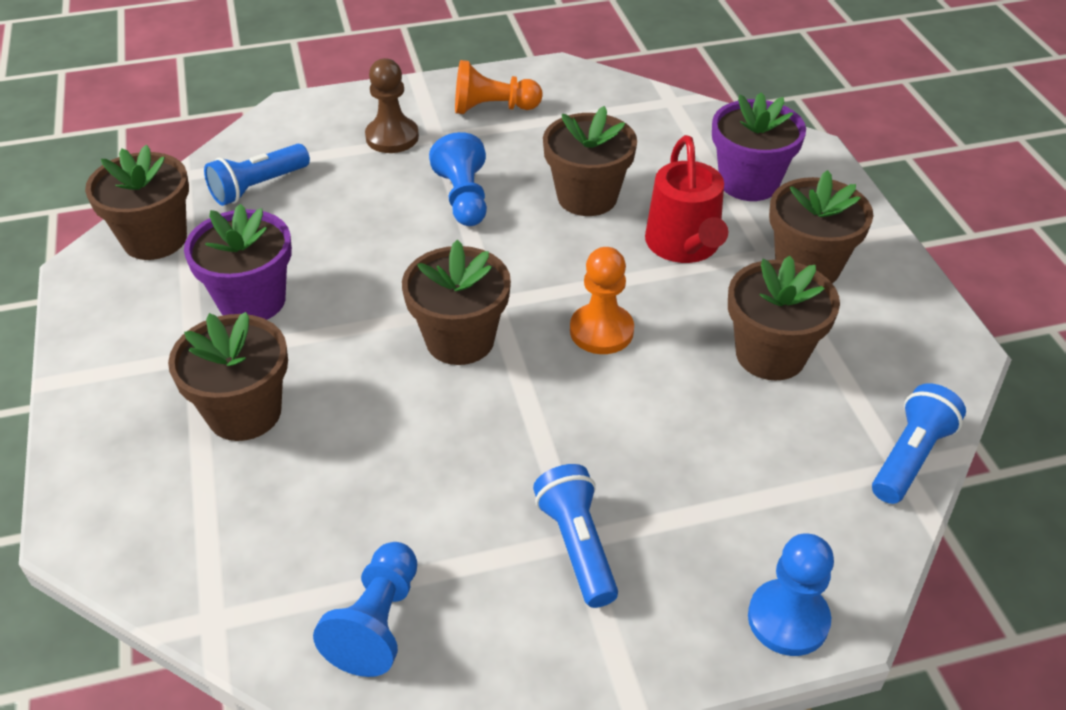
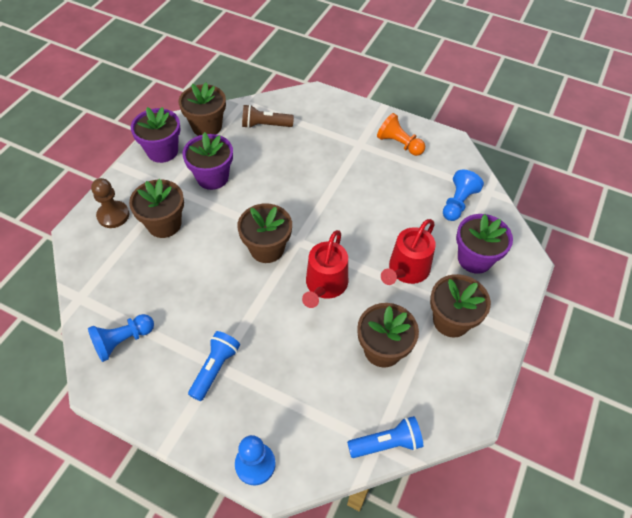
camera: 40 degrees right, 10 degrees up
blue flashlight [204,144,310,206] -> brown flashlight [242,105,294,128]
brown pawn [365,58,419,153] -> brown pawn moved to [91,178,129,228]
blue pawn [429,132,487,226] -> blue pawn moved to [443,170,484,221]
brown flower pot [543,106,637,216] -> none
orange pawn [570,247,634,354] -> red watering can [302,230,348,308]
none -> purple flower pot [131,107,181,163]

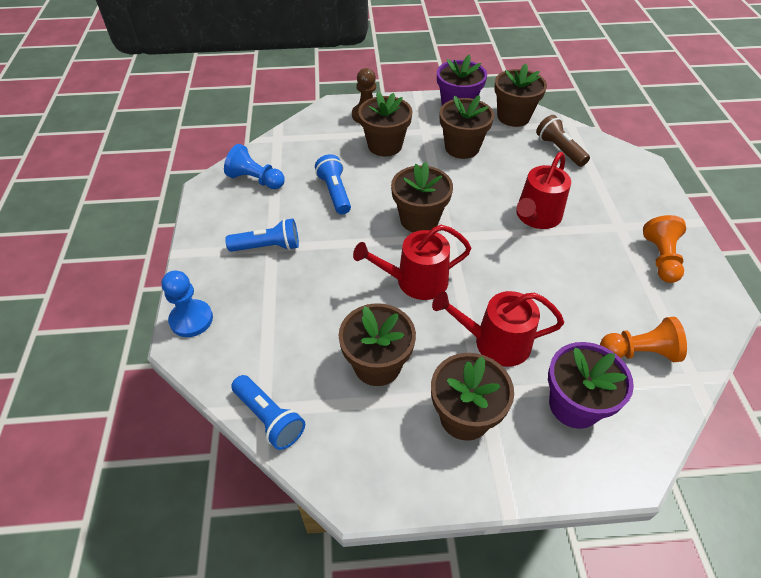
camera: 60 degrees right, 5 degrees down
purple flower pot [182,132,233,190] -> brown flower pot [440,95,494,159]
blue pawn [443,170,484,221] -> orange pawn [600,317,687,362]
none -> blue flashlight [315,154,351,215]
none -> red watering can [516,152,571,229]

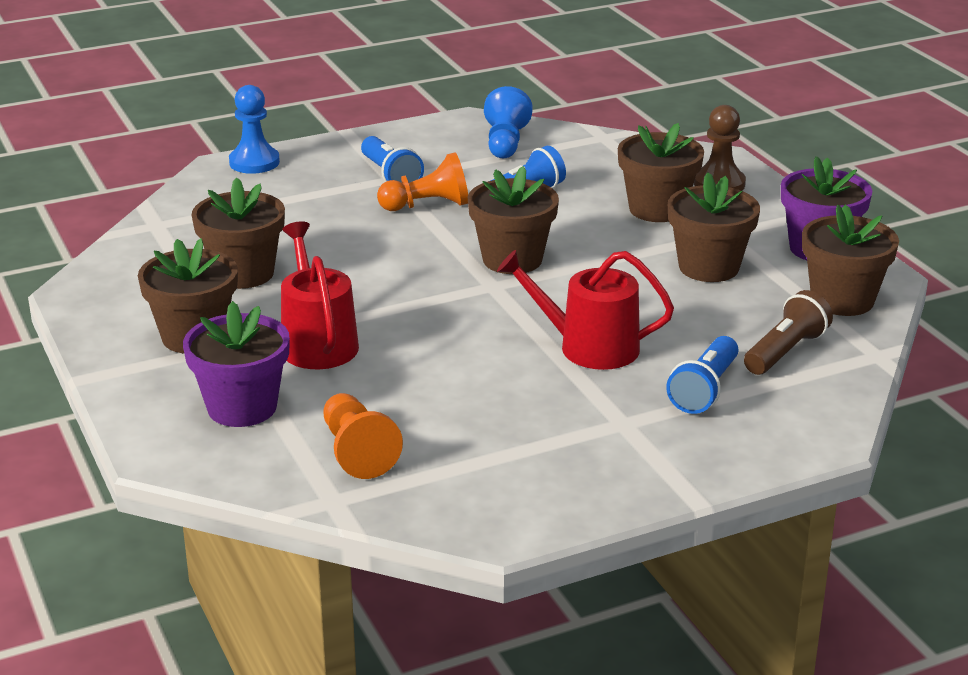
camera: 70 degrees right, 20 degrees down
blue flashlight [231,375,305,450] -> blue flashlight moved to [666,336,738,414]
red watering can [353,225,471,300] -> none
orange pawn [643,215,686,283] -> orange pawn moved to [377,152,468,211]

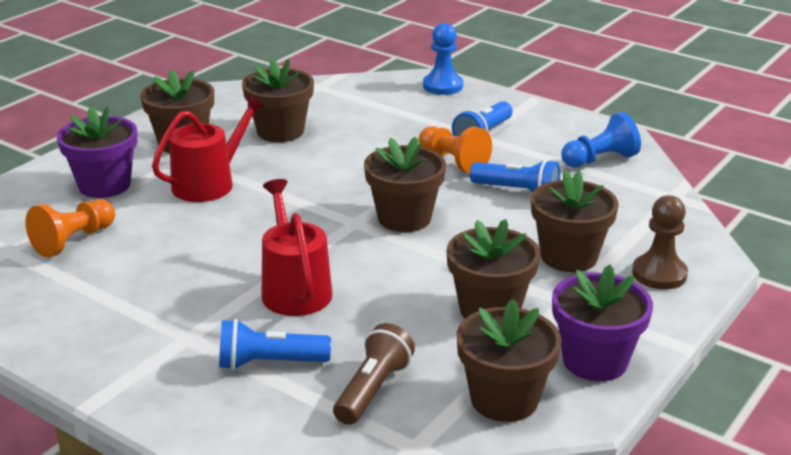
camera: 60 degrees right, 0 degrees up
brown flashlight [744,290,833,375] -> brown flashlight turned 75 degrees counterclockwise [333,323,415,425]

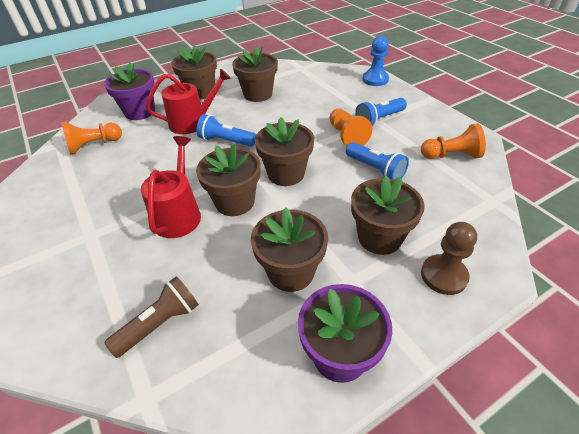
camera: 25 degrees right, 15 degrees up
blue flashlight [219,319,331,370] -> blue flashlight moved to [197,114,256,147]
brown flower pot [456,299,562,422] -> brown flower pot moved to [196,144,261,216]
blue pawn [561,112,641,168] -> orange pawn [421,123,486,159]

